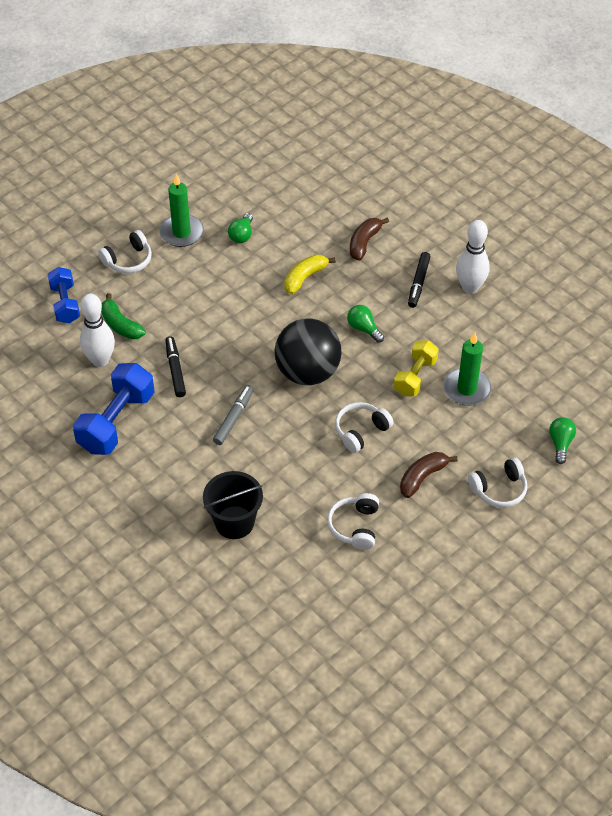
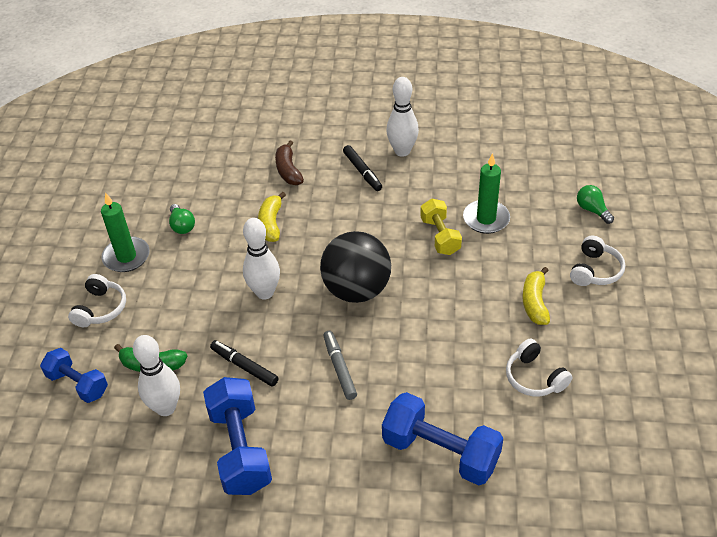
camera: 40 degrees left, 5 degrees down
black bucket [203,471,263,539] -> blue dumbbell [382,392,503,485]
white headphones [335,402,394,453] -> none
green light bulb [347,305,384,343] -> none
brown banana [400,452,457,498] -> yellow banana [523,267,550,325]
none -> white bowling pin [243,218,280,299]

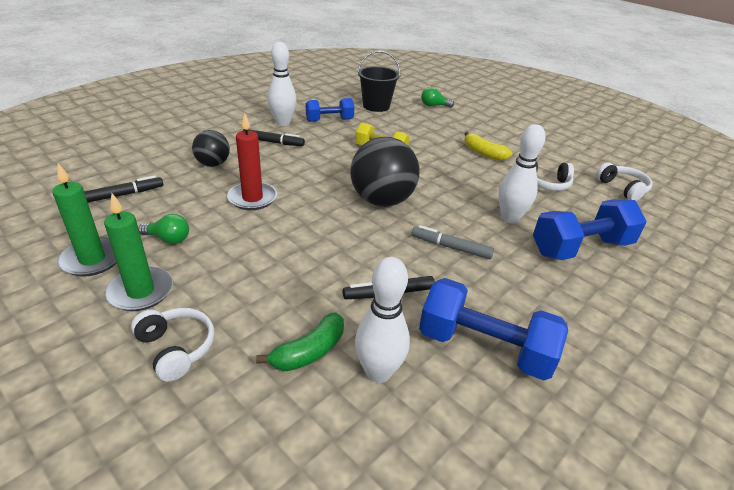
camera: 55 degrees left, 10 degrees down
blue dumbbell [40,348,108,403] -> blue dumbbell moved to [306,98,354,122]
white bowling pin [243,218,280,299] -> white bowling pin moved to [498,124,545,223]
yellow banana [258,192,286,242] -> red candle [227,113,277,210]
brown banana [275,140,304,185] -> black ball [192,130,230,167]
green candle [463,153,510,234] -> green candle moved to [52,163,117,277]
white headphones [570,236,625,286] -> white headphones moved to [596,163,653,201]
none -> black marker [84,175,163,203]
none -> black bucket [357,51,400,112]

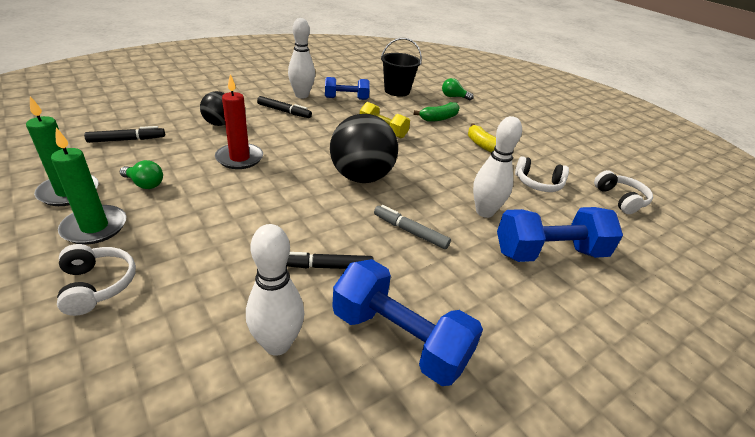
camera: 10 degrees right, 0 degrees up
green banana [256,313,344,371] -> green banana moved to [414,102,459,122]

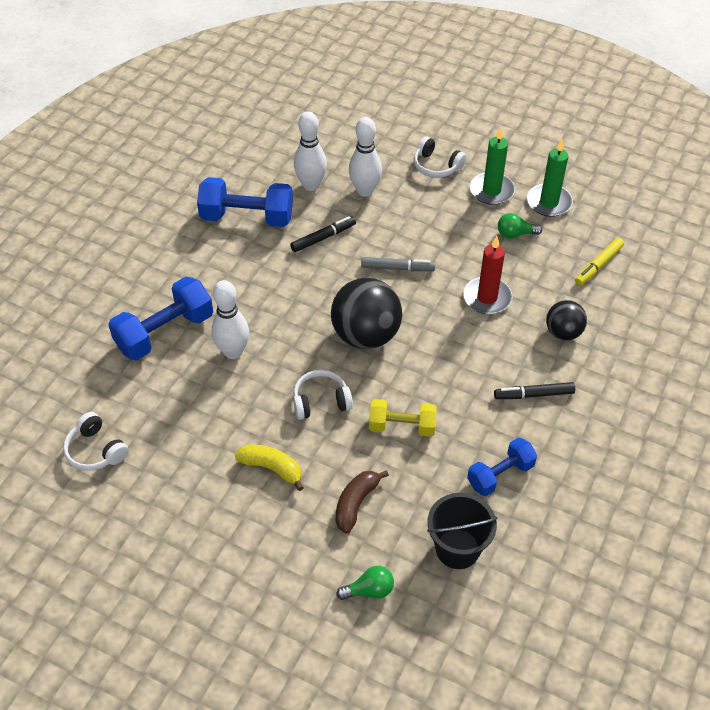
camera: 155 degrees right, 15 degrees up
black marker [84,126,165,143] -> yellow marker [575,238,624,285]
white bowling pin [288,18,315,98] -> white bowling pin moved to [349,117,382,197]
grey marker [374,205,451,249] -> grey marker moved to [361,257,435,271]
green banana [414,102,459,122] -> brown banana [336,470,389,533]
white headphones [515,156,569,192] -> white headphones moved to [293,370,353,420]

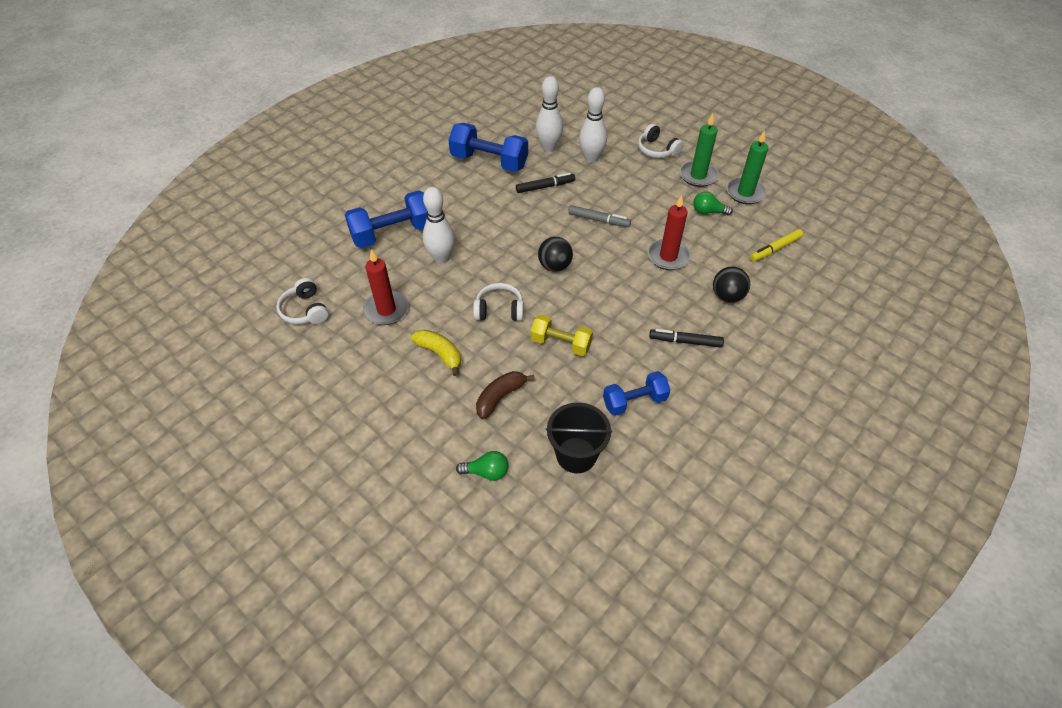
camera: 15 degrees right, 0 degrees up
black ball [331,278,402,349] -> black ball [538,237,573,272], size x0.57
none -> red candle [363,249,409,325]

